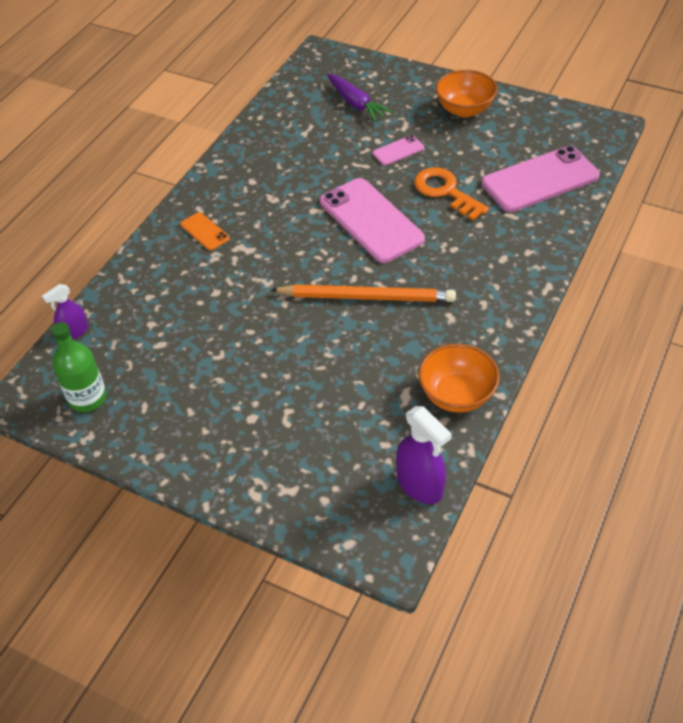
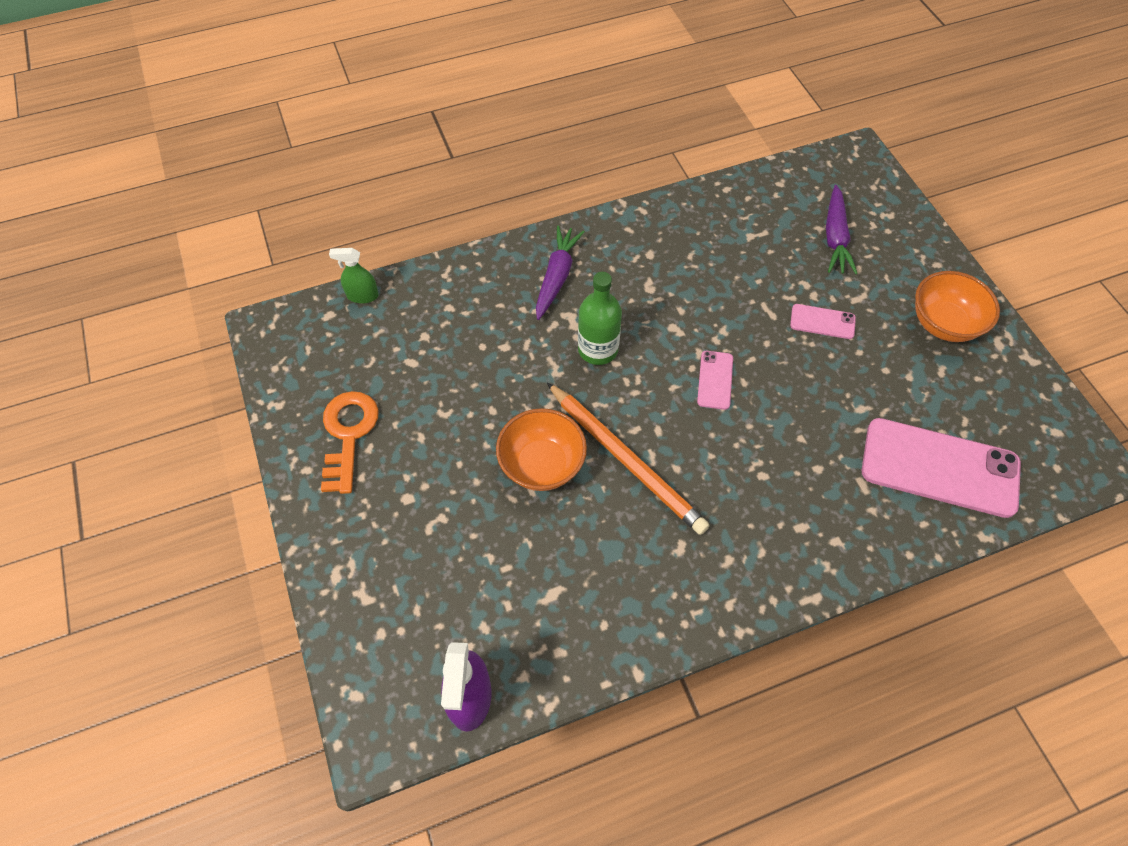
camera: 40 degrees right, 10 degrees up
purple spray bottle [42,284,88,340] -> green spray bottle [329,248,379,303]
green bottle [51,322,107,412] -> green bottle moved to [578,272,622,365]
orange phone [180,212,229,251] -> purple carrot [536,225,585,320]
pink phone [320,178,425,263] -> pink phone [697,351,733,410], size x0.46
orange key [414,168,489,221] -> orange key moved to [321,391,379,494]
orange bowl [418,344,500,413] -> orange bowl moved to [496,408,587,491]

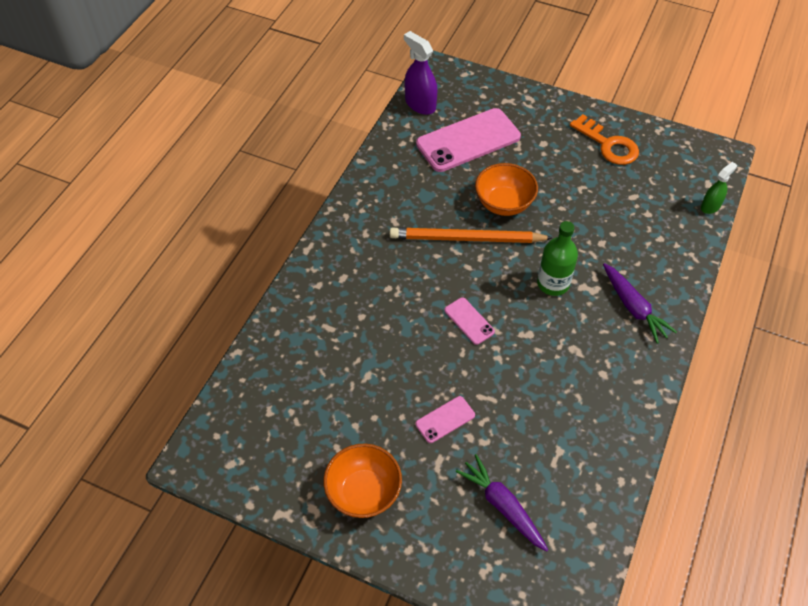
camera: 135 degrees right, 5 degrees down
pink phone [862,418,1021,518] -> pink phone moved to [416,108,521,172]

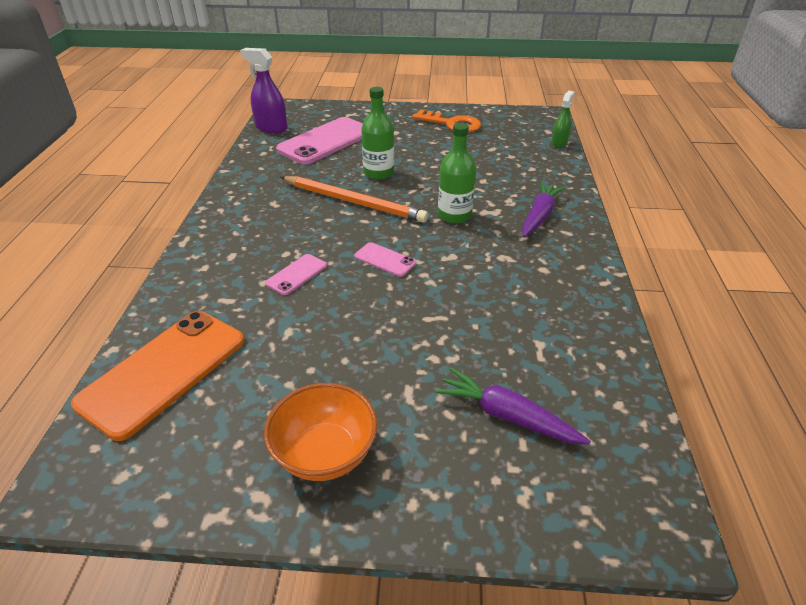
camera: 20 degrees left, 15 degrees down
orange pencil [390,228,552,243] -> orange pencil turned 135 degrees counterclockwise [281,176,428,223]
pink phone [416,396,475,443] -> pink phone moved to [265,254,327,295]
orange bowl [475,163,538,216] -> green bottle [361,87,394,180]
purple carrot [603,263,677,343] -> purple carrot turned 105 degrees counterclockwise [522,182,565,237]
none -> orange phone [71,311,244,441]

